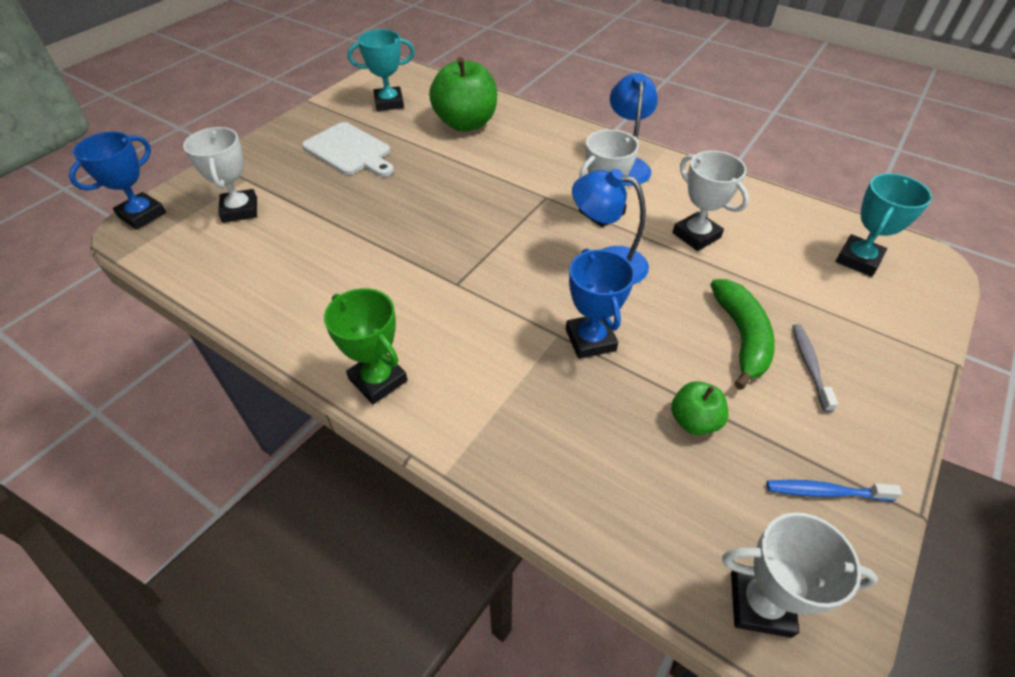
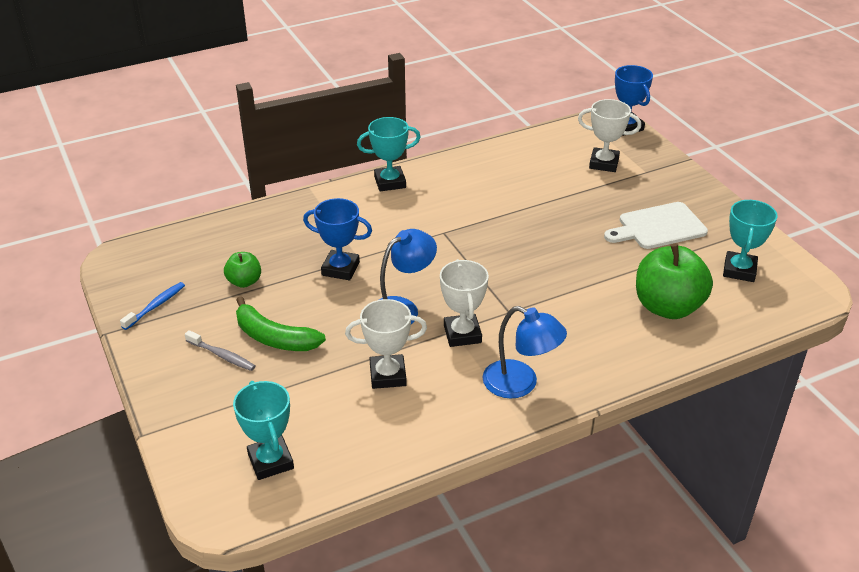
camera: 120 degrees right, 10 degrees down
green trophy [324,288,408,404] -> turquoise trophy [357,117,421,192]
white trophy [722,512,878,638] -> none

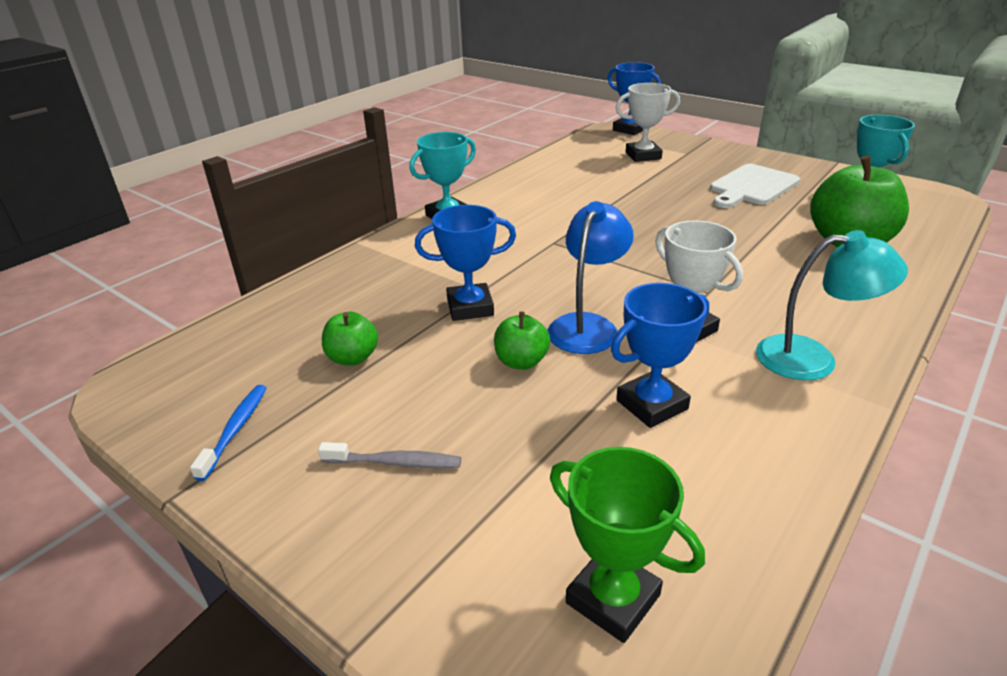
camera: 25 degrees left, 5 degrees down
turquoise trophy [233,381,294,480] -> green trophy [550,447,705,643]
green banana [236,296,326,351] -> none
white trophy [345,299,427,389] -> blue trophy [611,283,709,428]
blue lamp [483,306,567,399] -> turquoise lamp [756,230,908,381]
none -> green apple [494,312,550,370]

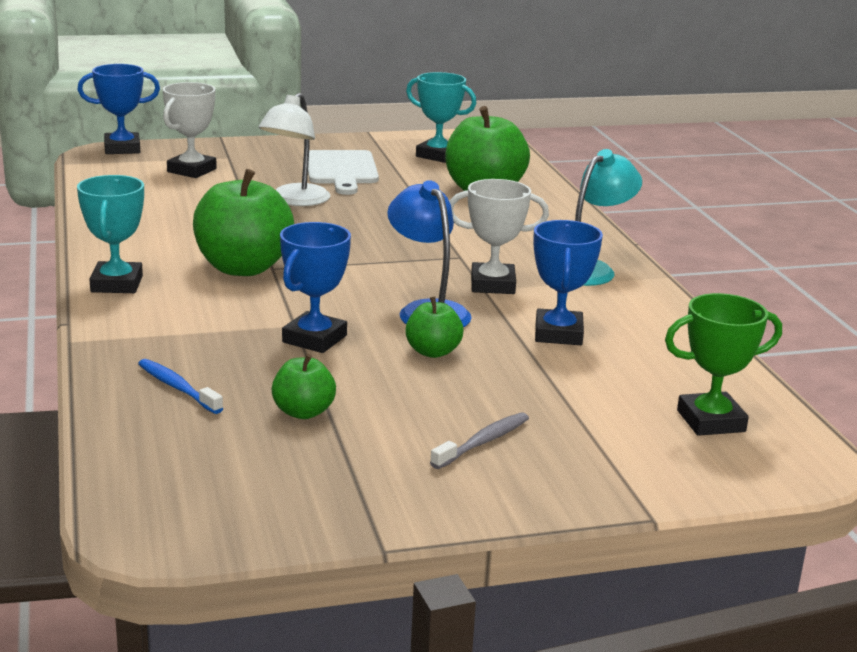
camera: 55 degrees left, 10 degrees down
blue toothbrush [190,385,267,481] -> blue toothbrush moved to [138,359,223,414]
none -> green apple [193,169,294,276]
none -> white lamp [258,93,330,206]

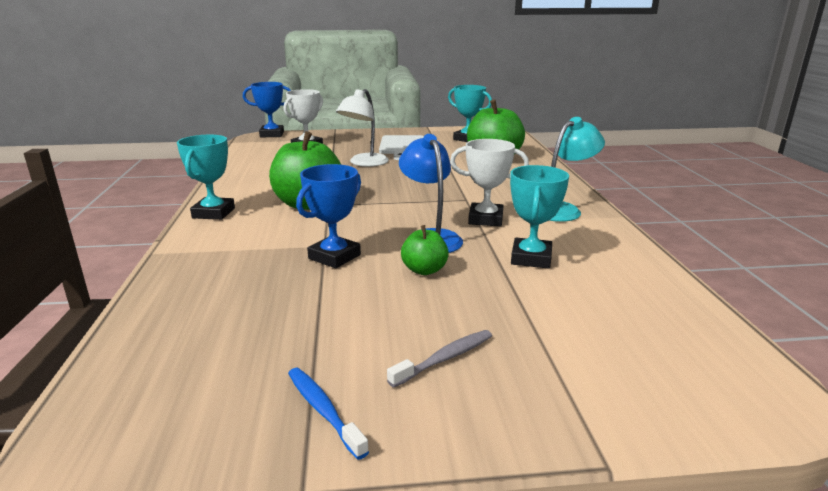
camera: 10 degrees right, 0 degrees up
blue toothbrush [138,359,223,414] -> blue toothbrush moved to [288,368,369,460]
green apple [272,353,336,419] -> none
blue trophy [533,220,603,345] -> turquoise trophy [510,165,569,269]
green trophy [665,293,782,436] -> none

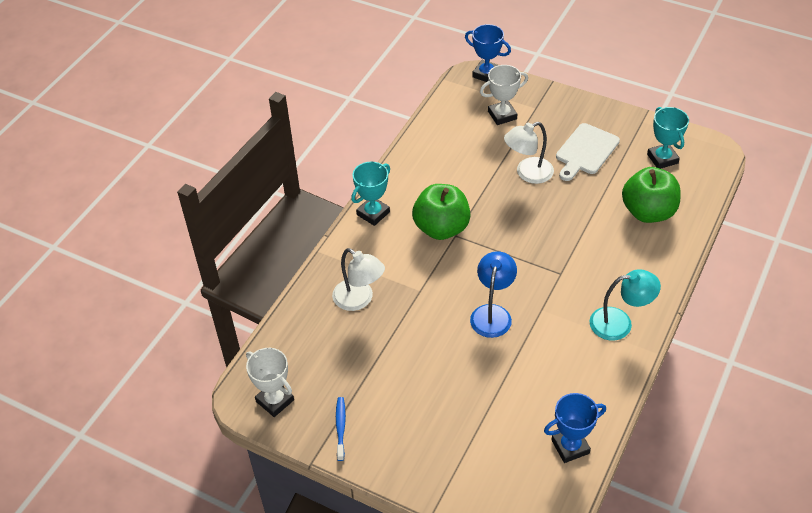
camera: 35 degrees right, 25 degrees up
blue trophy [296,164,361,268] -> blue trophy moved to [544,393,606,463]
grey toothbrush [387,330,492,388] -> none
green apple [401,225,449,275] -> none
white trophy [450,139,529,227] -> white trophy moved to [246,348,294,417]
turquoise trophy [510,165,569,269] -> none
none -> white lamp [332,248,385,311]

